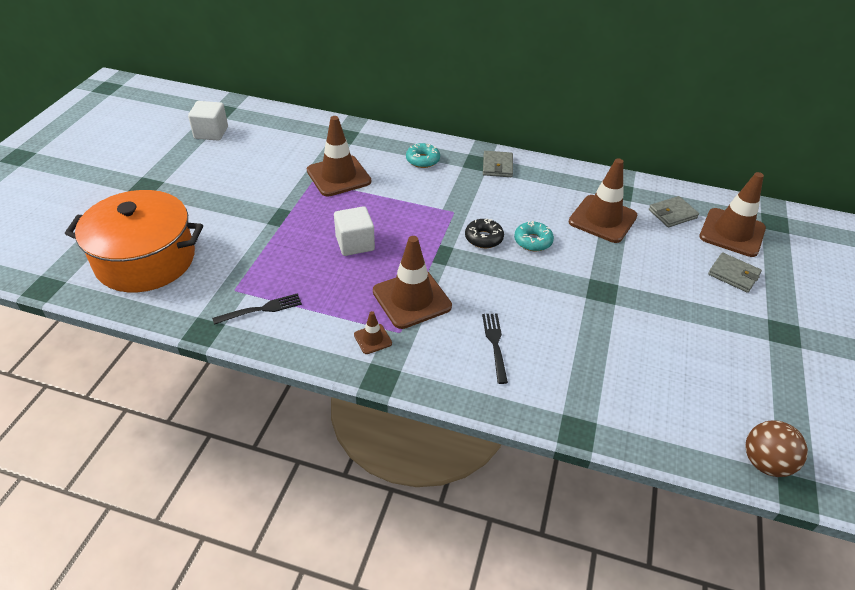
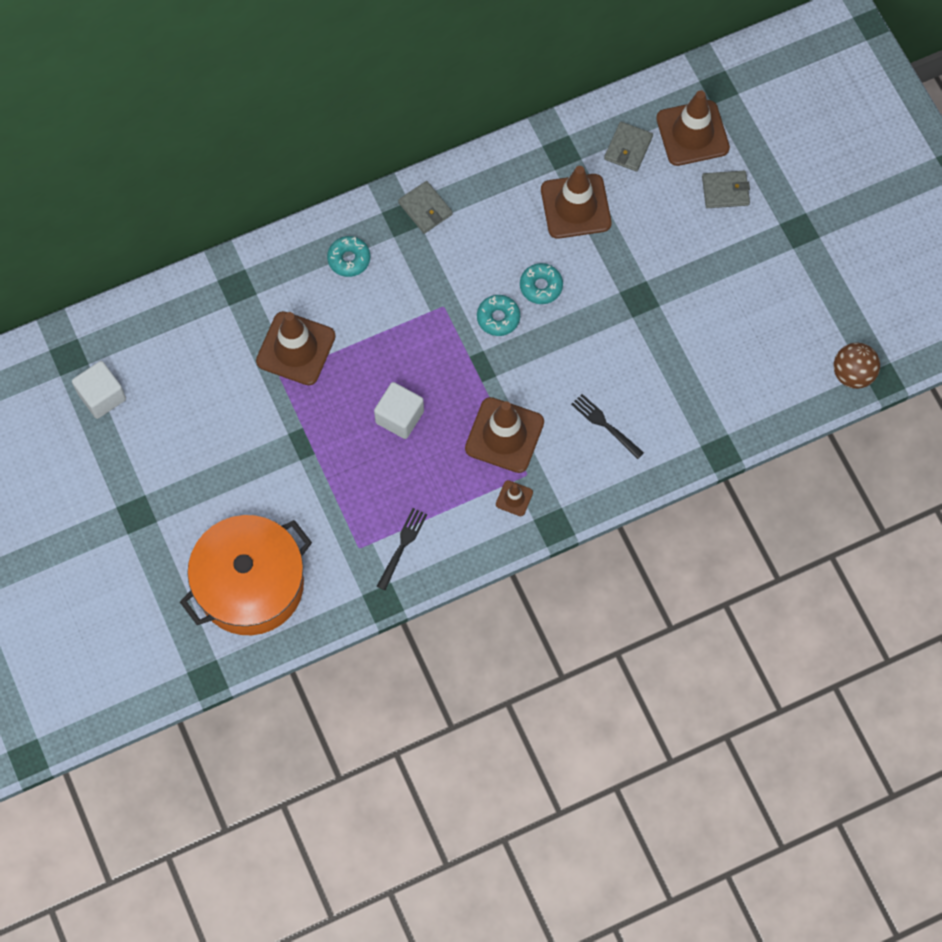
camera: 40 degrees left, 25 degrees up
black donut [465,219,504,248] -> turquoise donut [477,295,520,336]

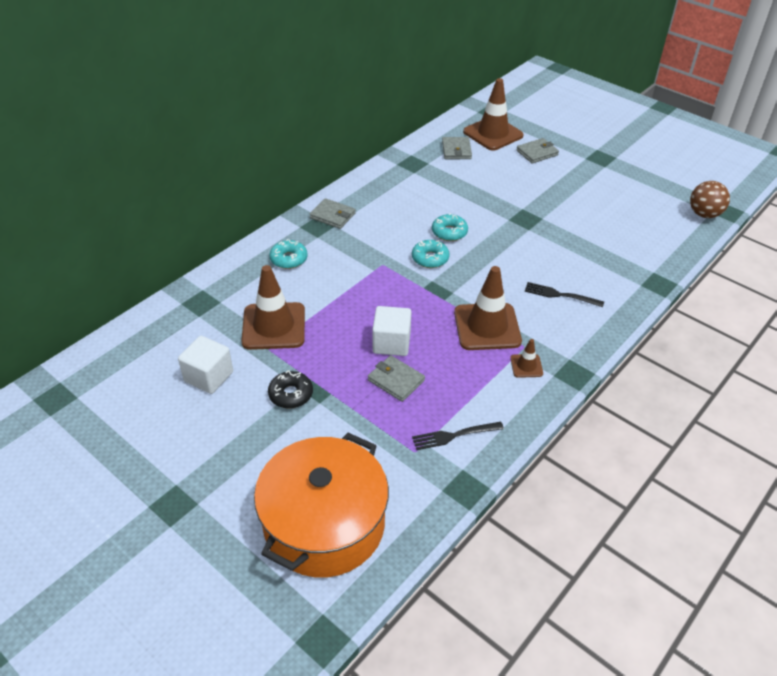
camera: 25 degrees left, 25 degrees down
white cube [72,361,126,419] -> white cube moved to [178,336,233,394]
black fork [377,508,427,590] -> black fork turned 105 degrees counterclockwise [412,422,504,450]
brown traffic cone [541,166,612,239] -> none
none -> black donut [268,370,313,408]
none -> grey wallet [368,355,425,402]

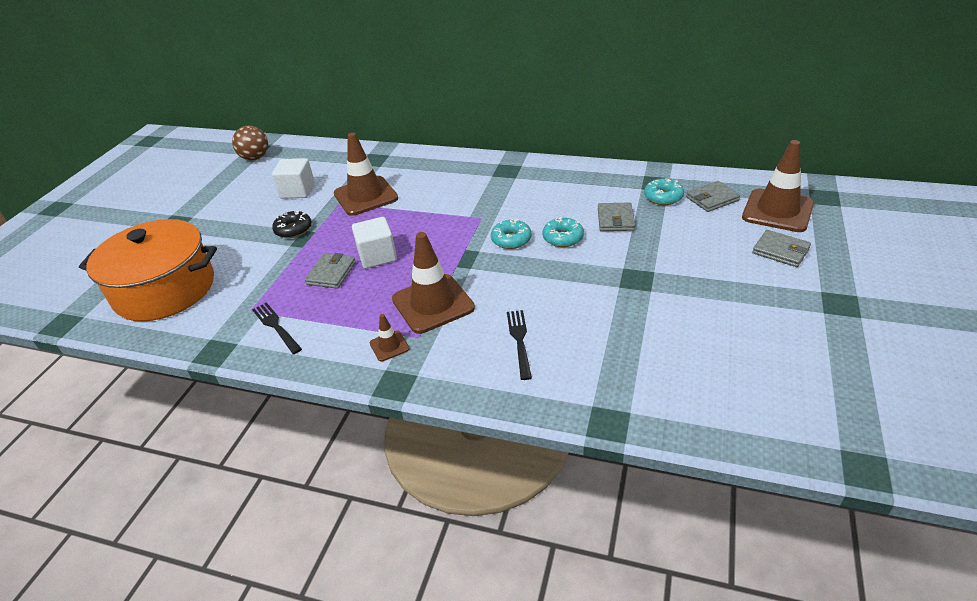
camera: 70 degrees right, 5 degrees down
turquoise donut [269,239,308,269] -> turquoise donut moved to [644,178,684,205]
grey wallet [310,198,356,229] -> grey wallet moved to [598,202,635,231]
brown ball [690,181,730,218] -> brown ball moved to [232,126,268,160]

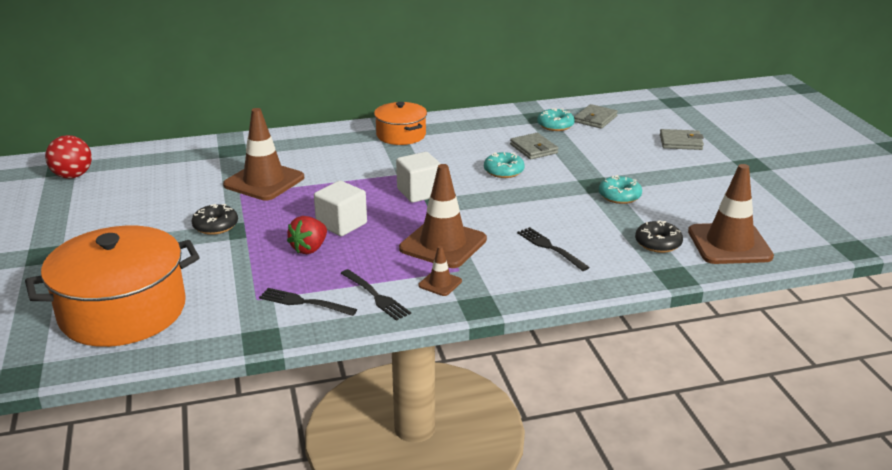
camera: 35 degrees left, 10 degrees down
brown ball [232,126,268,160] -> red ball [45,135,92,179]
white cube [272,158,315,199] -> white cube moved to [396,152,441,203]
grey wallet [305,253,356,289] -> red strawberry [287,216,327,254]
turquoise donut [491,219,532,249] -> turquoise donut moved to [599,175,642,204]
brown traffic cone [742,140,814,232] -> brown traffic cone moved to [688,164,774,264]
none -> black fork [340,269,411,321]
none -> orange pot [374,102,427,145]
none -> black donut [635,221,683,253]

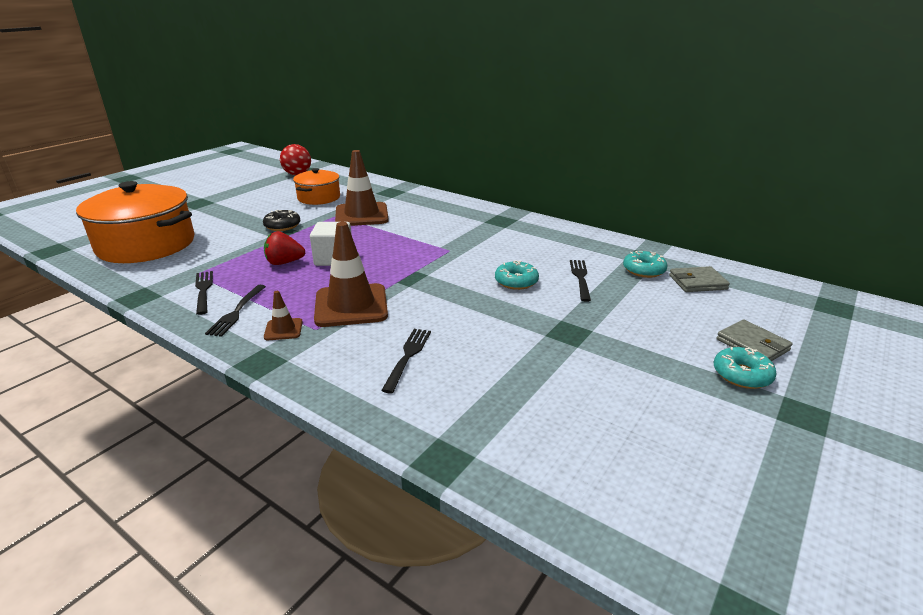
camera: 50 degrees right, 0 degrees up
orange pot [374,102,427,145] -> orange pot moved to [293,168,340,205]
white cube [396,152,441,203] -> none
grey wallet [510,133,559,160] -> black fork [570,260,591,302]
turquoise donut [599,175,642,204] -> turquoise donut moved to [714,347,777,389]
black donut [635,221,683,253] -> none
brown traffic cone [688,164,774,264] -> none

